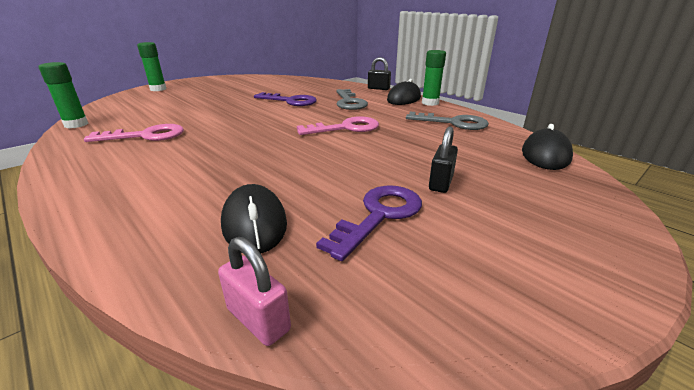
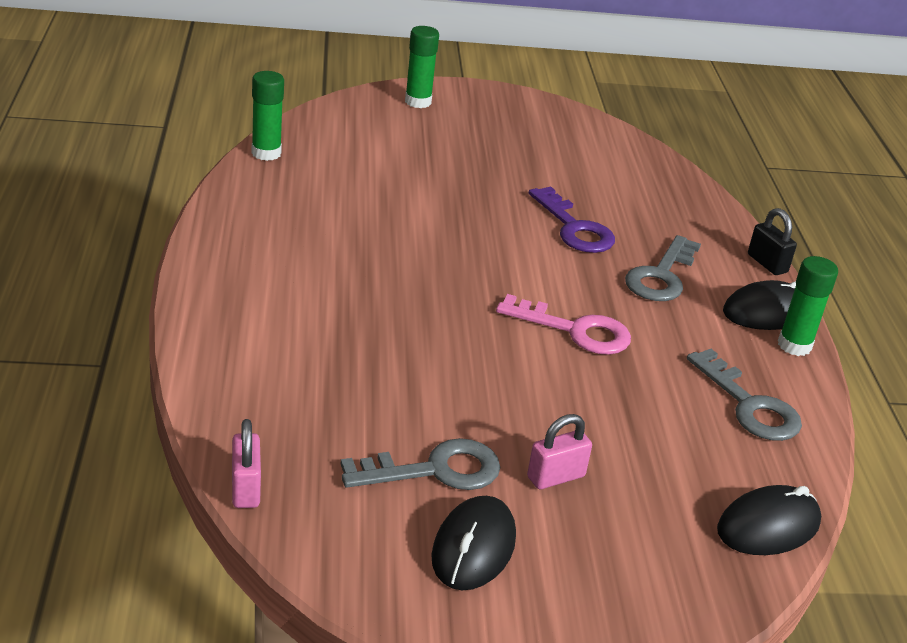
camera: 35 degrees right, 5 degrees up
pink key [84,124,184,142] -> none
black mouse [221,184,287,254] -> black mouse moved to [431,496,516,590]
purple key [316,186,422,261] -> grey key [341,438,500,490]
black padlock [429,126,458,193] -> pink padlock [527,414,592,489]

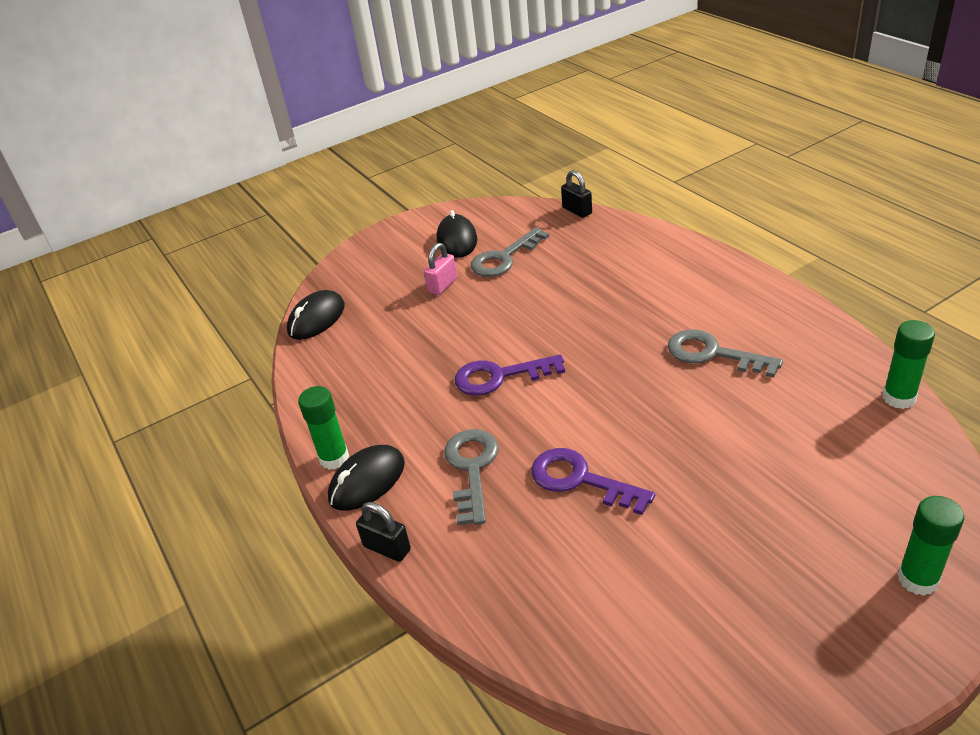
camera: 160 degrees right, 5 degrees up
pink padlock [232,419,261,508] -> black padlock [561,170,592,218]
pink key [496,294,631,355] -> purple key [455,354,565,396]
grey key [687,349,802,441] -> grey key moved to [667,329,783,377]

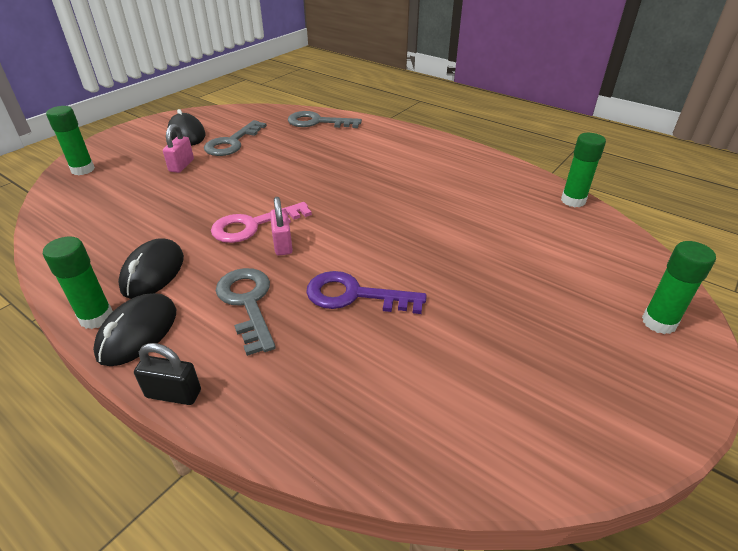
camera: 25 degrees left, 0 degrees up
black mouse [287,290,345,340] -> black mouse moved to [118,238,184,299]
purple key [455,354,565,396] -> pink key [211,202,312,243]
black padlock [561,170,592,218] -> none
grey key [667,329,783,377] -> grey key moved to [288,111,362,128]
none -> green glue stick [46,106,95,175]
none -> pink padlock [270,197,293,256]

